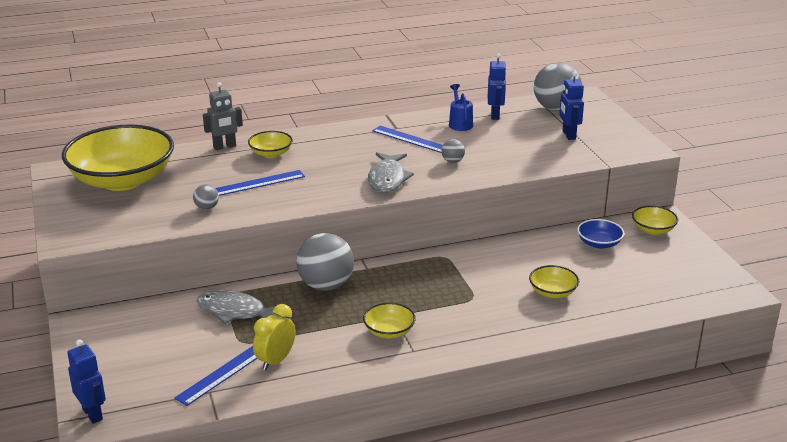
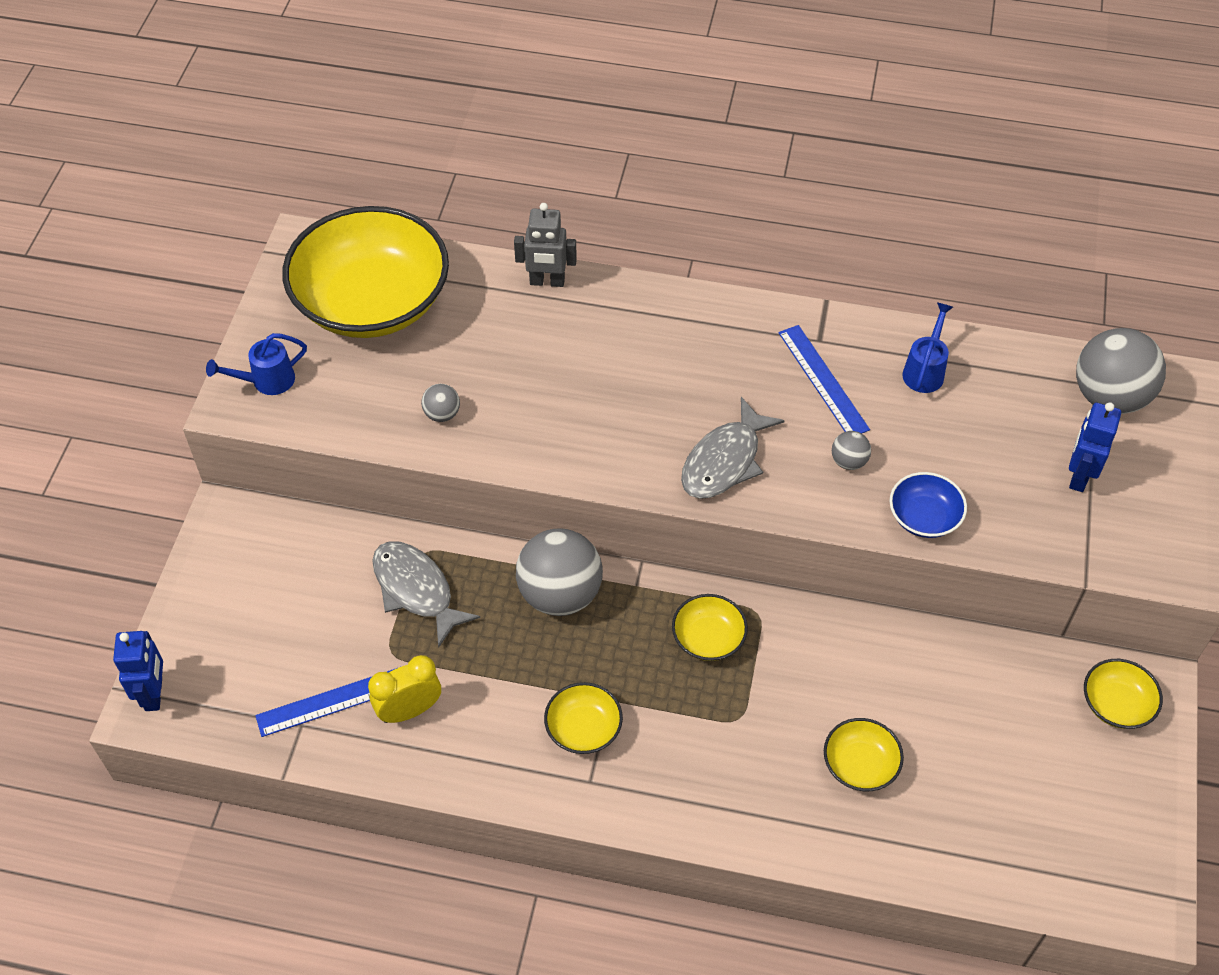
camera: 30 degrees right, 25 degrees up
blue ruler [215,170,305,196] -> none
yellow bowl [248,131,293,158] -> yellow bowl moved to [672,594,748,661]
blue robot [488,53,507,120] -> none
blue bowl [577,219,624,249] -> blue bowl moved to [889,472,967,538]
none -> blue watering can [206,333,307,395]

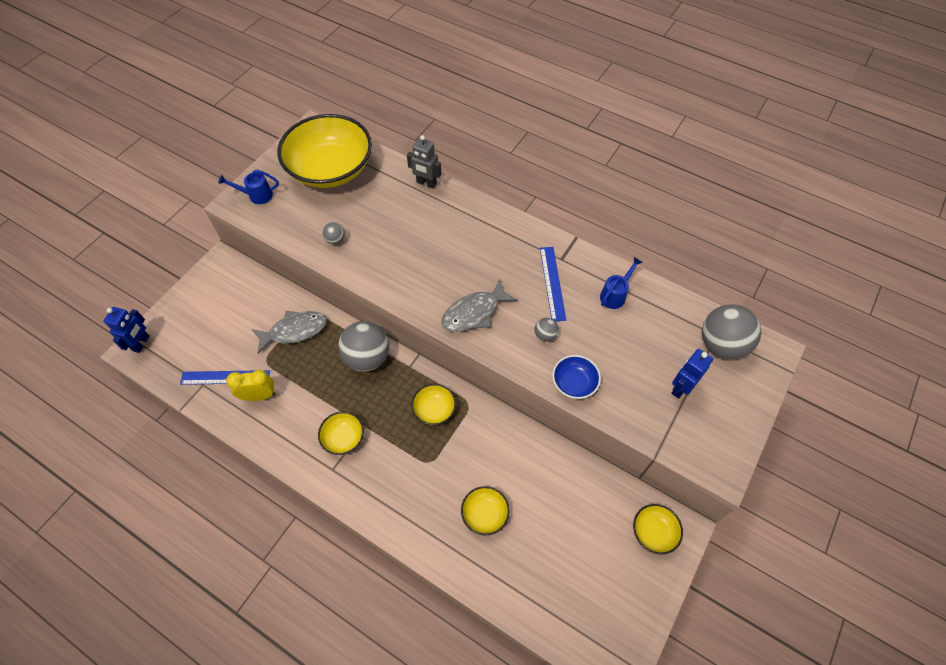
camera: 20 degrees right, 5 degrees up
grey fish [372,541,480,648] -> grey fish turned 90 degrees clockwise [252,311,327,354]

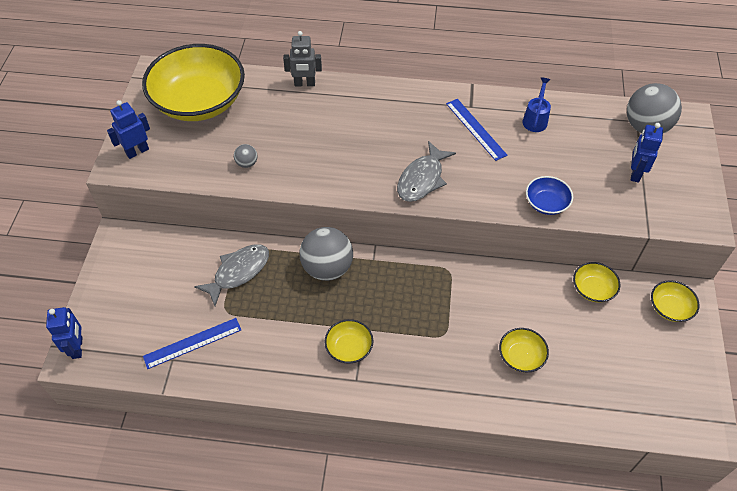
camera: 25 degrees left, 5 degrees down
blue watering can [218,170,279,204] -> blue robot [107,100,150,159]
yellow clock [226,370,275,401] -> none
yellow bowl [411,384,456,425] -> yellow bowl moved to [573,262,620,303]
grey ball [535,318,559,342] -> none

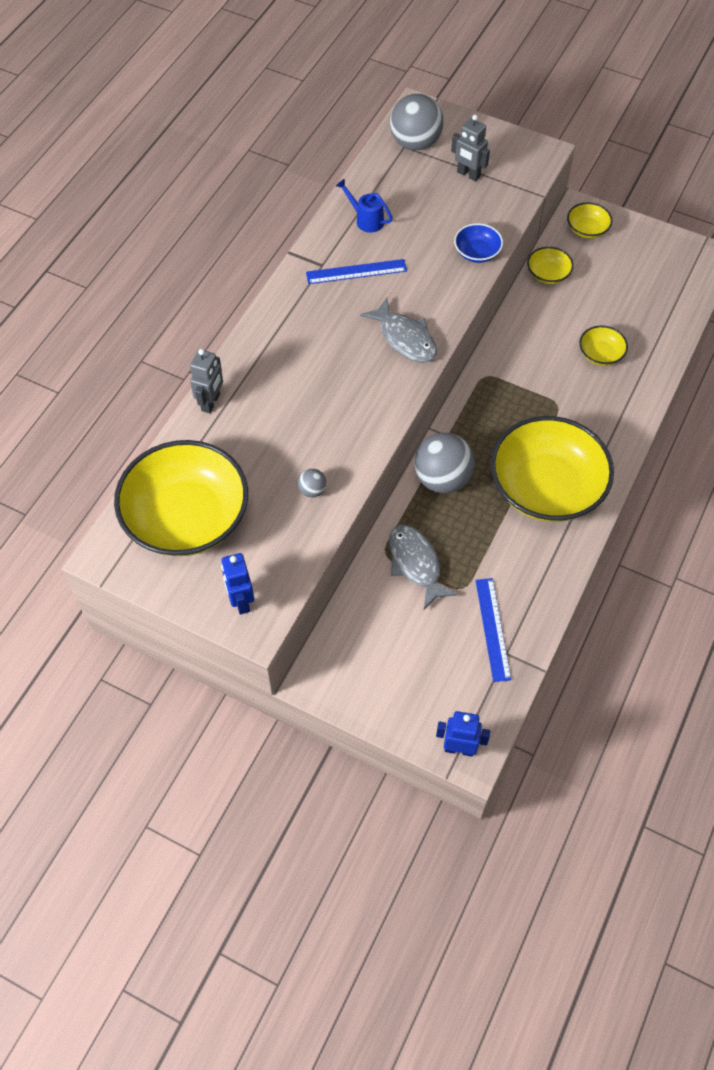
camera: 70 degrees left, 5 degrees up
yellow bowl [324,319,373,364] -> yellow bowl [491,416,614,522], size x2.33
blue robot [631,123,663,183] -> grey robot [451,115,490,182]

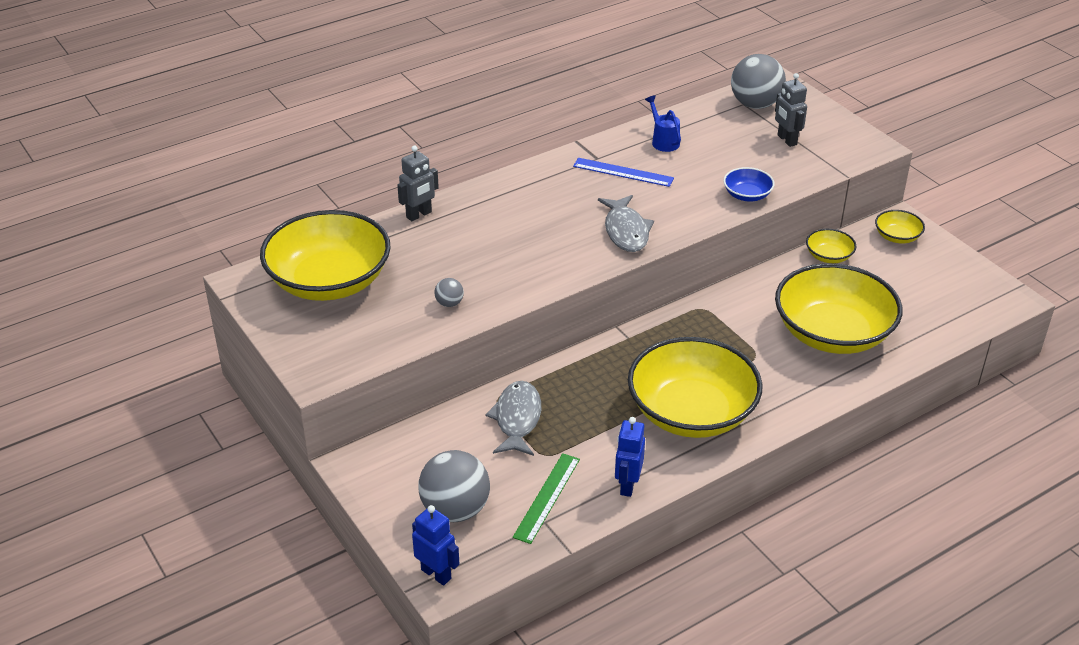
camera: 30 degrees right, 20 degrees down
blue robot [221,553,254,614] -> blue robot moved to [615,417,645,497]
grey ball [414,433,475,493] -> grey ball moved to [418,450,490,522]
blue ruler [475,578,511,682] -> green ruler [513,453,580,544]
yellow bowl [579,326,628,366] -> yellow bowl [775,263,903,354], size x2.33

